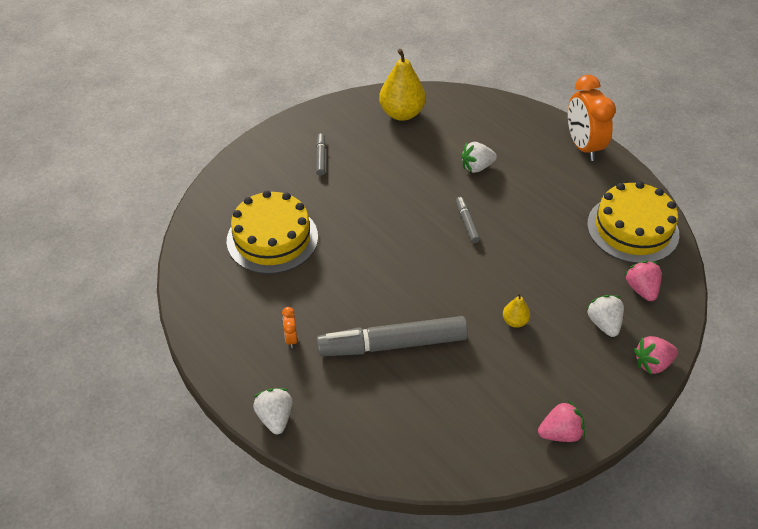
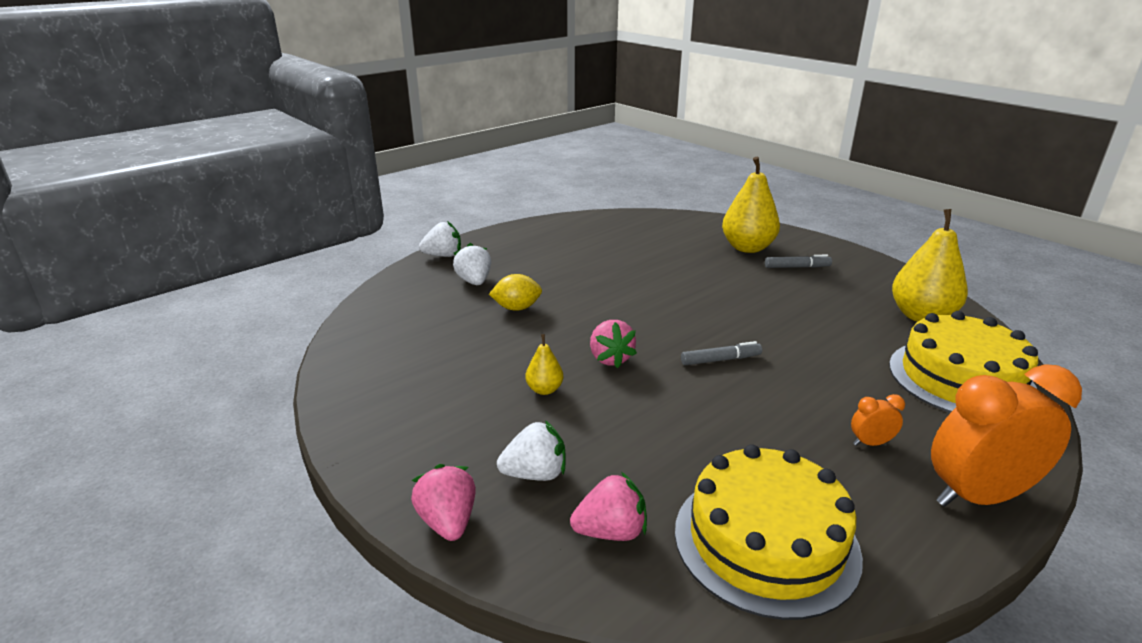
camera: 90 degrees right, 20 degrees down
yellow cake [227,190,318,274] -> yellow cake moved to [889,311,1038,413]
orange clock [282,307,297,348] -> orange clock moved to [851,394,905,446]
grey marker [317,316,468,356] -> yellow lemon [489,274,542,311]
white strawberry [461,142,497,173] -> white strawberry moved to [453,243,491,285]
pink strawberry [538,400,585,442] -> pink strawberry moved to [590,320,637,368]
none -> yellow pear [722,157,780,253]

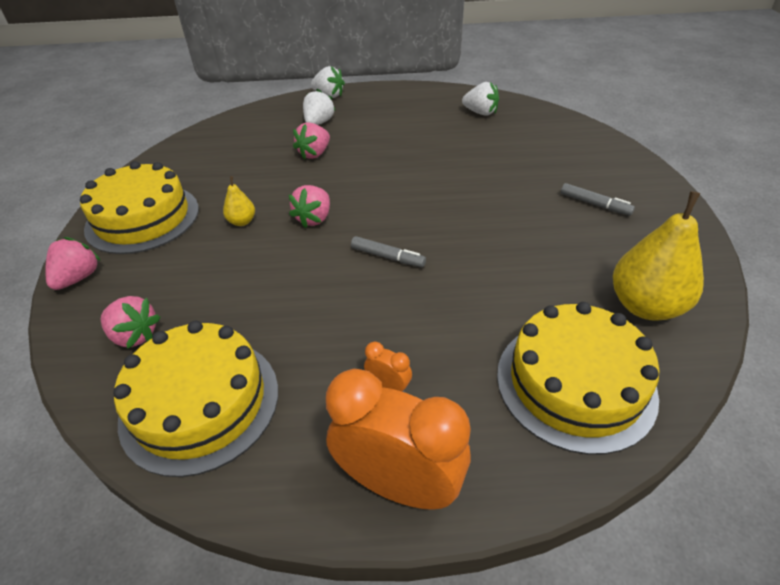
camera: 40 degrees right, 15 degrees up
yellow lemon [489,274,542,311] -> pink strawberry [293,122,330,160]
white strawberry [497,420,566,481] -> white strawberry moved to [462,82,499,116]
yellow pear [722,157,780,253] -> none
none -> yellow cake [80,161,199,254]

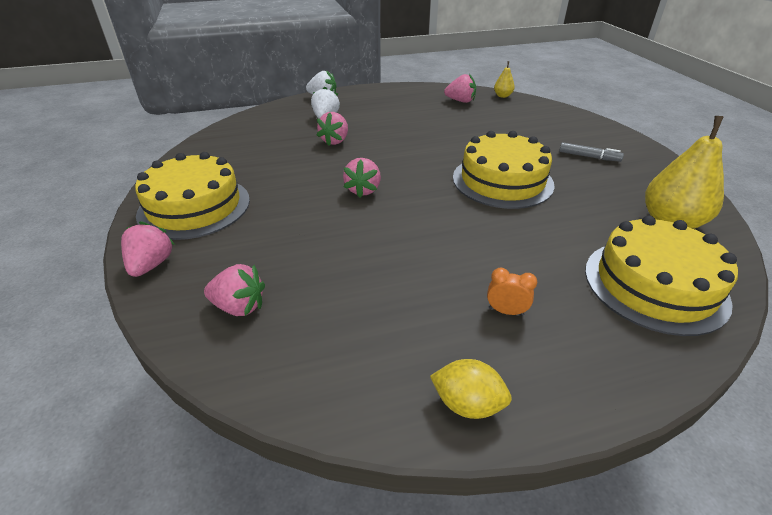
camera: 15 degrees left, 5 degrees down
yellow cake [113,321,278,477] -> yellow cake moved to [453,131,555,209]
yellow pear [223,176,255,226] -> yellow pear moved to [494,61,515,98]
orange clock [326,369,471,510] -> none
grey marker [351,236,426,267] -> none
white strawberry [462,82,499,116] -> pink strawberry [444,74,476,103]
none -> yellow lemon [430,359,512,419]

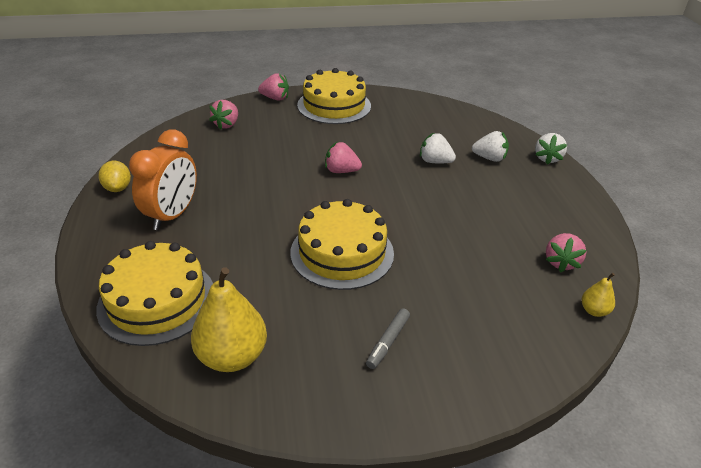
camera: 95 degrees right, 0 degrees up
pink strawberry [316,112,348,145] -> white strawberry [420,133,456,164]
yellow lemon [430,359,512,419] -> yellow lemon turned 45 degrees counterclockwise [98,161,131,192]
orange clock [487,268,537,316] -> orange clock [129,129,197,230], size x2.36

